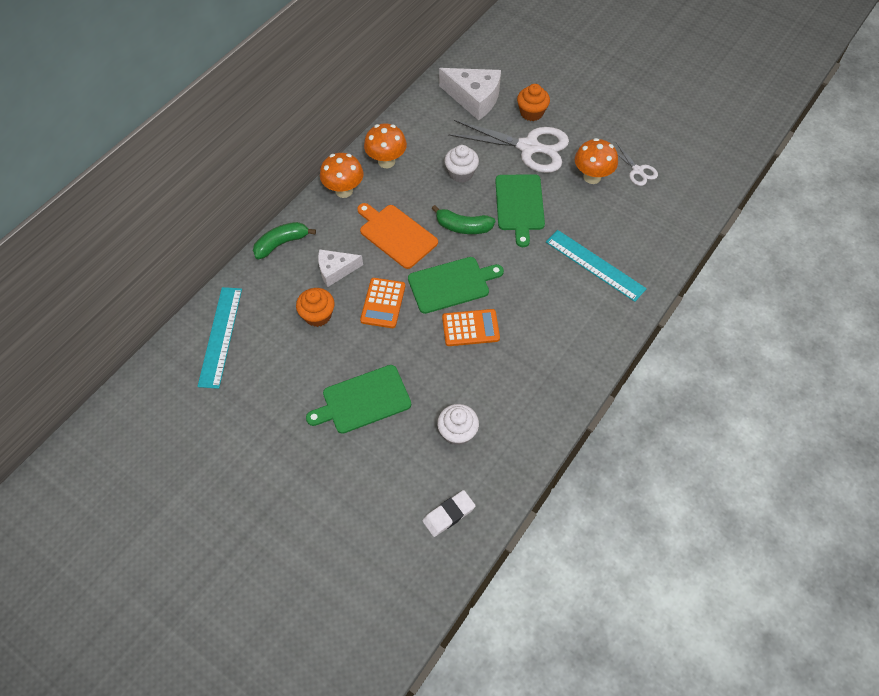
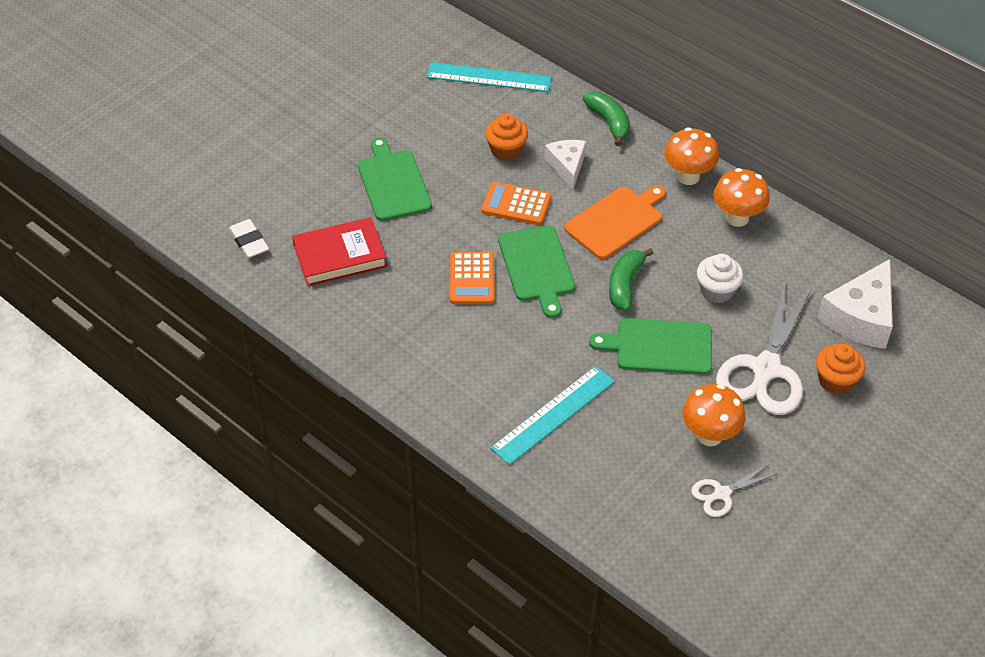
camera: 95 degrees right, 10 degrees down
white cupcake [437,404,479,446] -> red book [292,217,387,286]

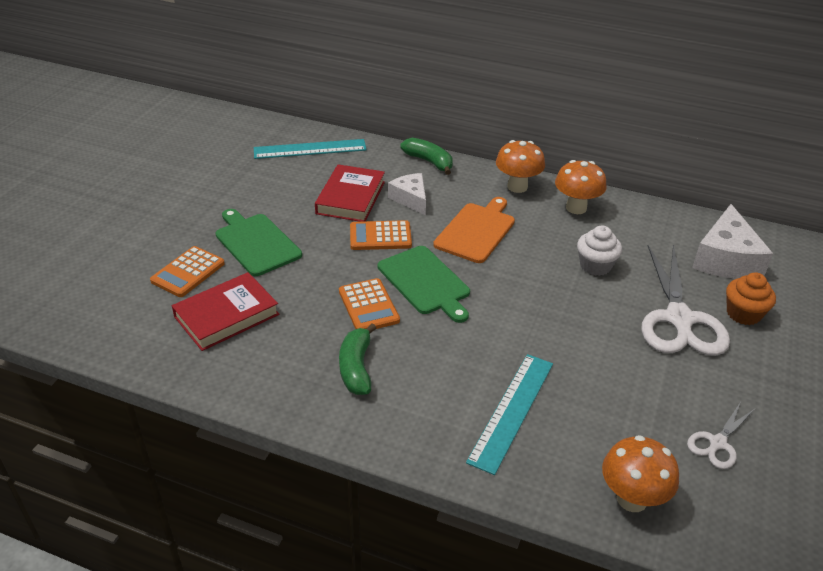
camera: 20 degrees left, 10 degrees down
white eraser [229,219,269,258] -> none
orange cupcake [485,113,528,161] -> red book [315,164,385,222]
green cutting board [589,318,712,375] -> none
green banana [609,248,653,311] -> green banana moved to [339,324,376,395]
orange mushroom [682,384,746,446] -> orange mushroom moved to [602,435,679,512]
none -> orange calculator [150,246,225,297]

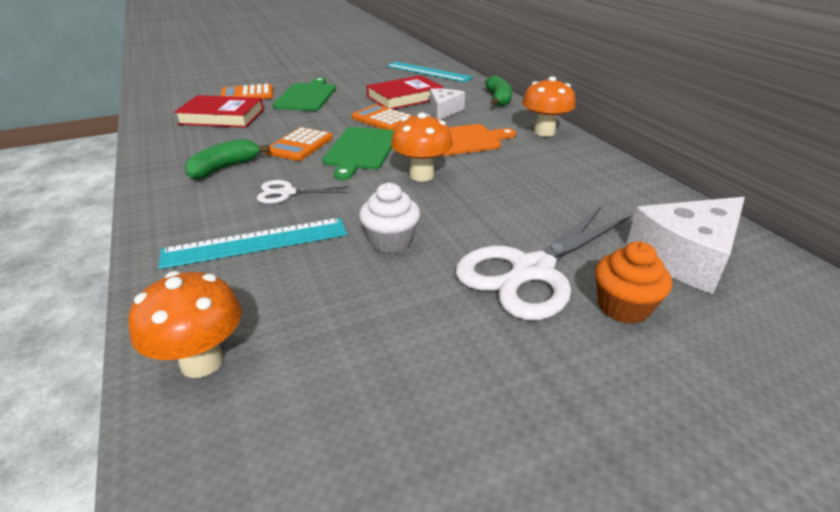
camera: 45 degrees right, 5 degrees down
orange mushroom [555,160,607,214] -> orange mushroom moved to [391,112,453,182]
white cupcake [577,225,622,276] -> white cupcake moved to [359,183,420,253]
white scissors [687,403,755,469] -> white scissors moved to [257,180,349,204]

